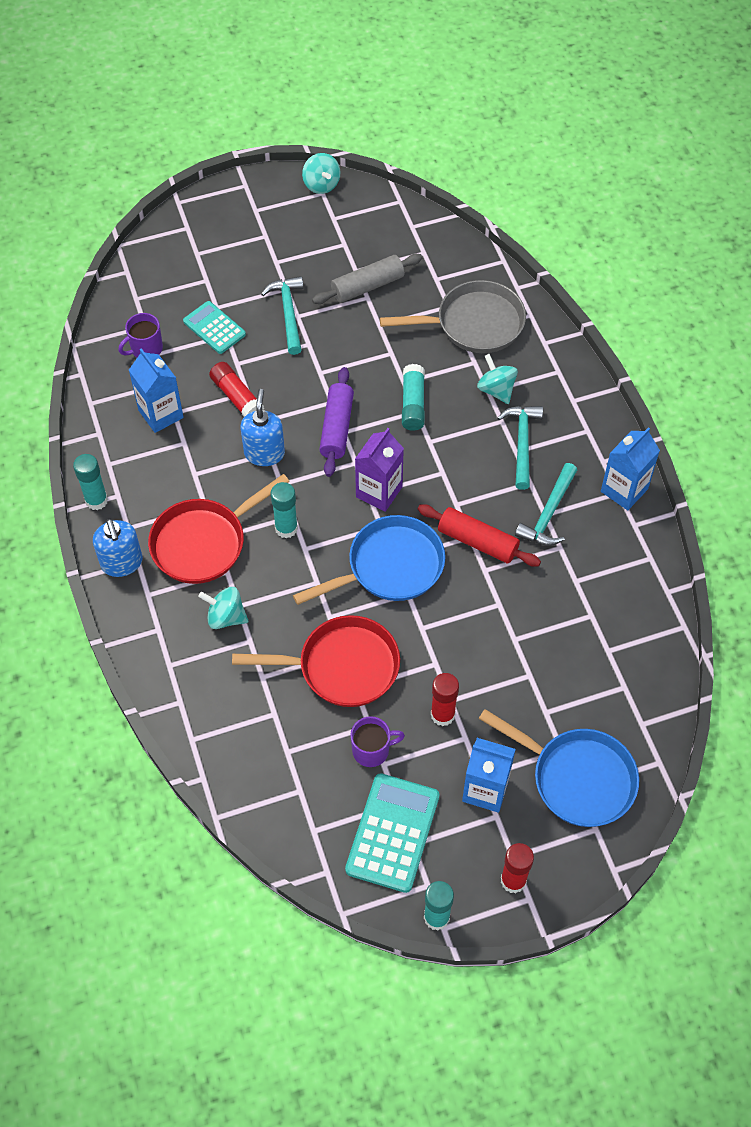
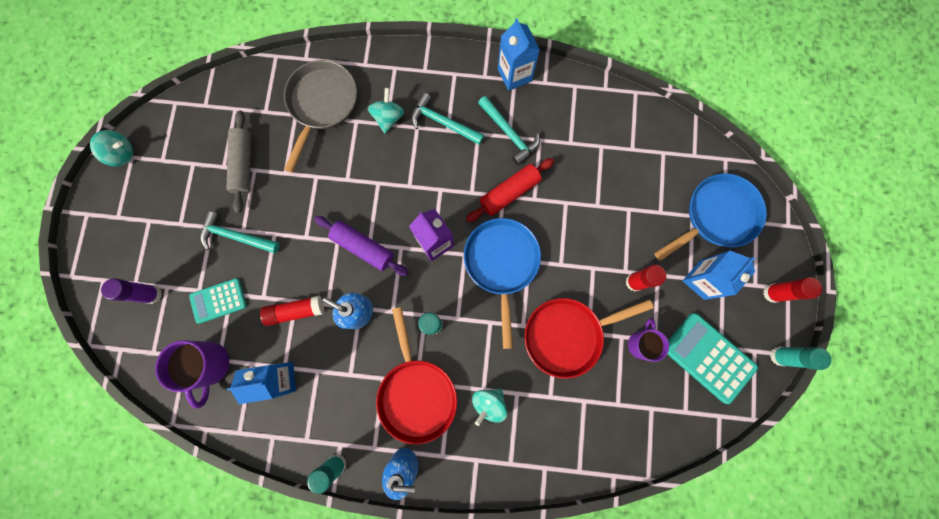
camera: 65 degrees left, 20 degrees up
purple mug [118,313,163,357] -> purple mug [155,340,229,409], size x1.52
red pan [232,615,400,707] -> red pan turned 135 degrees counterclockwise [524,298,654,379]
turquoise glue stick [402,364,425,431] -> none
turquoise spinning top [477,354,518,404] -> turquoise spinning top turned 105 degrees clockwise [368,88,404,133]
none -> purple glue stick [101,278,162,304]

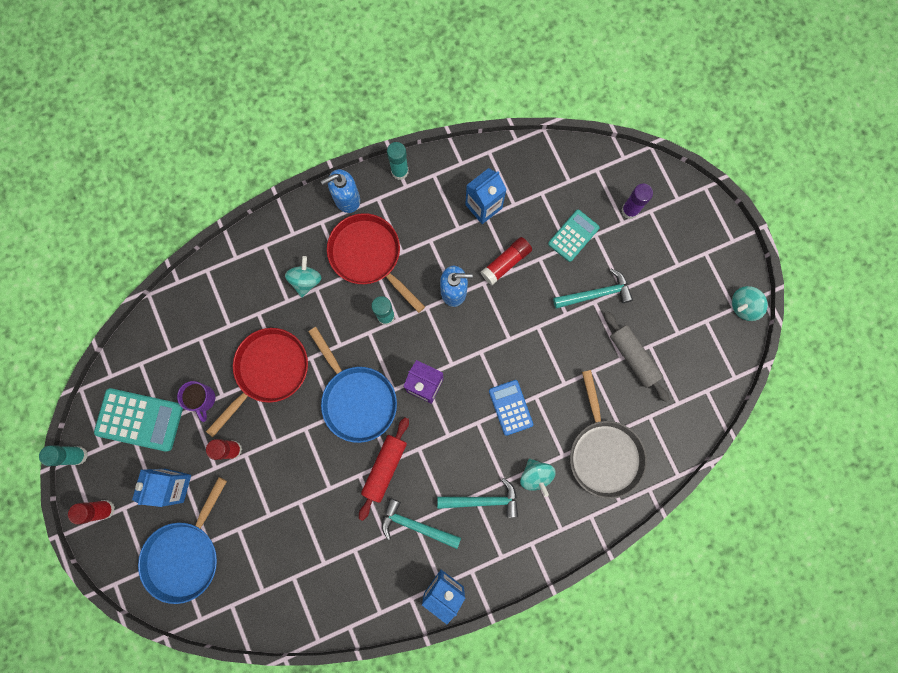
camera: 150 degrees right, 0 degrees up
purple mug [155,340,229,409] -> none
purple rolling pin [314,216,408,276] -> none
none -> blue calculator [489,380,533,436]

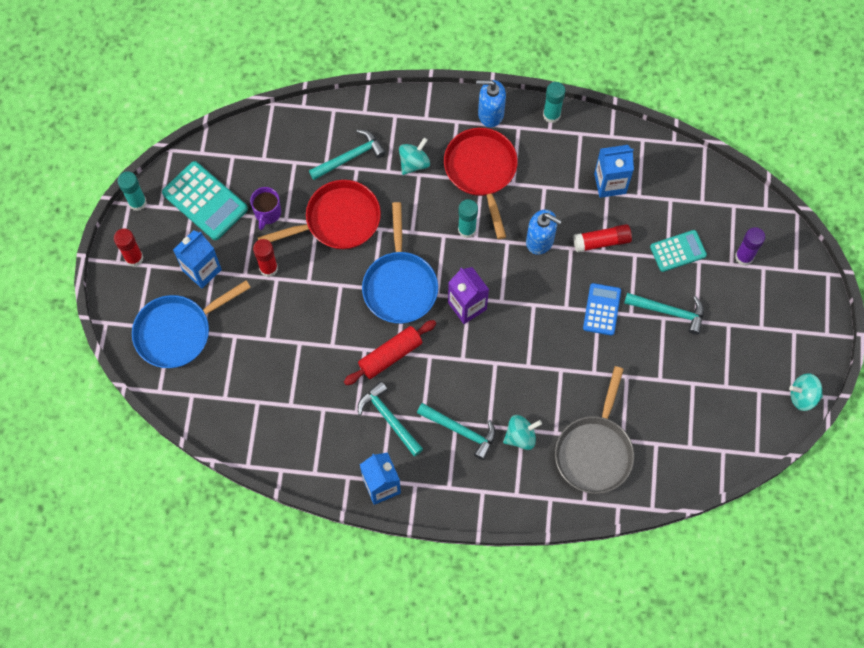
camera: 30 degrees right, 10 degrees down
blue calculator [489,380,533,436] -> blue calculator moved to [583,283,621,336]
turquoise spinning top [520,458,555,497] -> turquoise spinning top turned 120 degrees counterclockwise [503,415,542,450]
grey rolling pin [604,311,670,402] -> none
none -> turquoise hammer [309,130,386,180]

